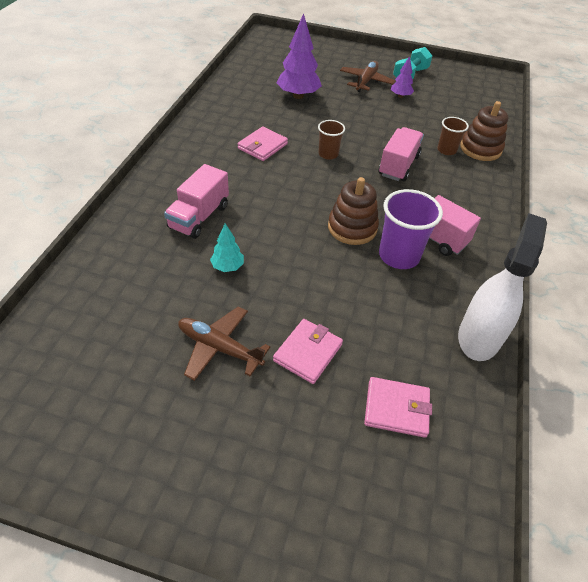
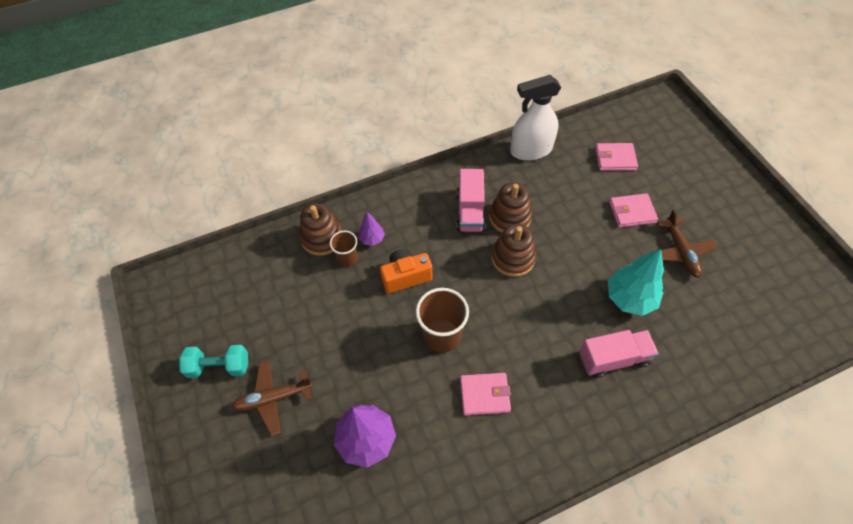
camera: 125 degrees left, 10 degrees up
turquoise tree [210,223,244,272] -> turquoise tree [608,249,664,316], size x1.89
brown cup [318,120,345,160] -> brown cup [416,288,469,353], size x1.70
pink wallet [364,377,432,438] -> pink wallet turned 60 degrees counterclockwise [595,143,638,171]
pink truck [379,127,424,181] -> orange camera [380,249,432,294]
purple cup [379,189,443,269] -> brown stacking toy [489,182,532,233]
purple tree [391,56,414,98] -> purple tree moved to [358,212,385,246]

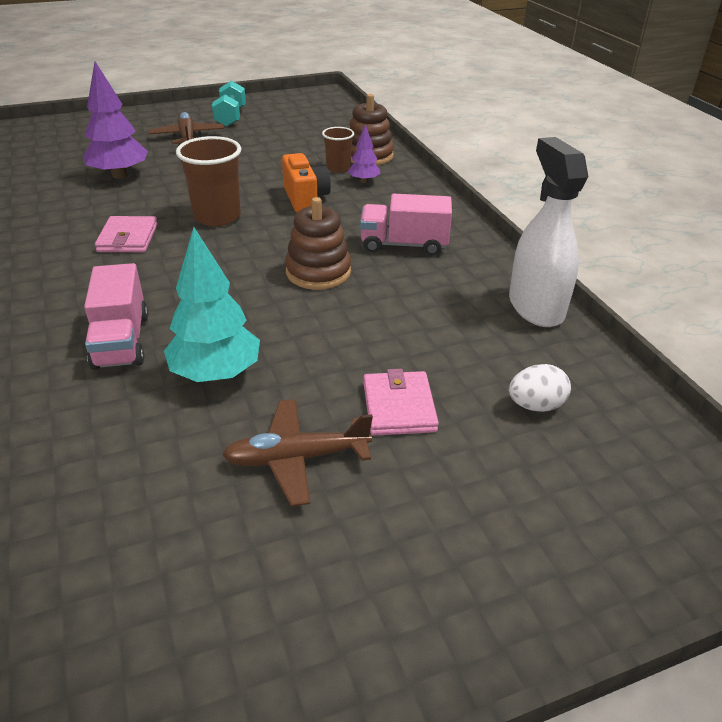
camera: 90 degrees right, 20 degrees down
brown stacking toy [489,182,532,233] -> none
pink wallet [595,143,638,171] -> white egg [509,364,571,412]

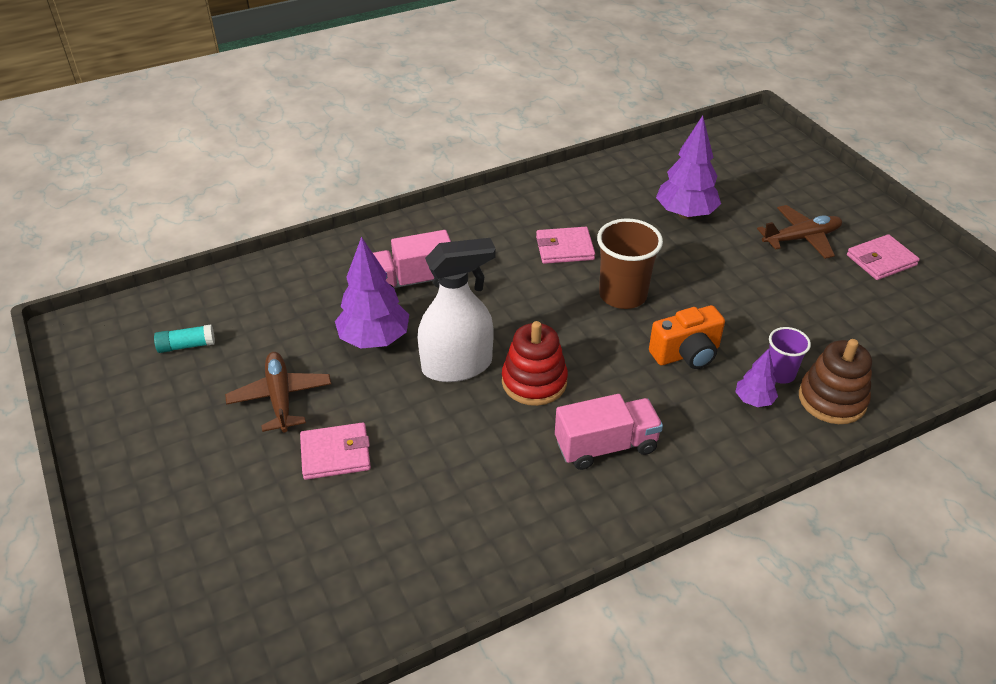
camera: 85 degrees right, 5 degrees up
turquoise tree [164,227,260,382] -> purple tree [335,237,409,349]
turquoise dumbbell [212,81,246,127] -> pink wallet [847,234,920,280]
brown stacking toy [285,197,351,290] -> red stacking toy [502,321,568,406]
brown cup [322,127,354,173] -> purple cup [769,327,811,384]
pink truck [360,194,452,256] -> pink truck turned 75 degrees clockwise [555,394,663,470]
white spray bottle [509,137,588,327] -> white spray bottle moved to [418,238,496,382]
white egg [509,364,571,412] -> none
none -> turquoise glue stick [154,324,215,353]

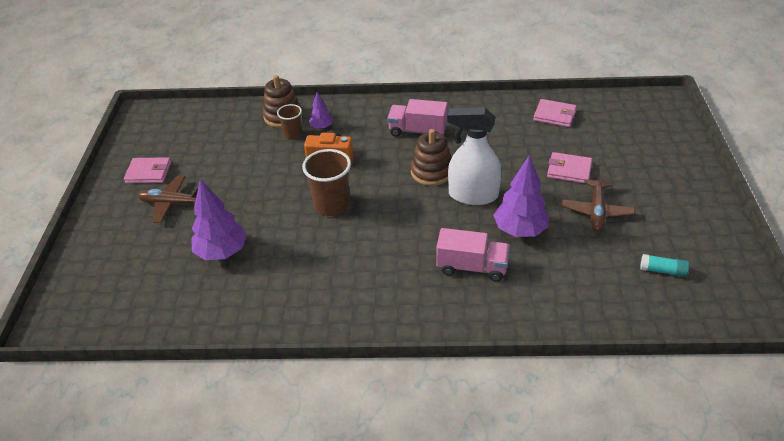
camera: 150 degrees left, 0 degrees up
red stacking toy [502,321,568,406] -> brown stacking toy [411,129,451,186]
pink wallet [536,227,595,264] -> pink wallet moved to [533,99,577,127]
purple cup [769,327,811,384] -> brown cup [277,104,302,139]

